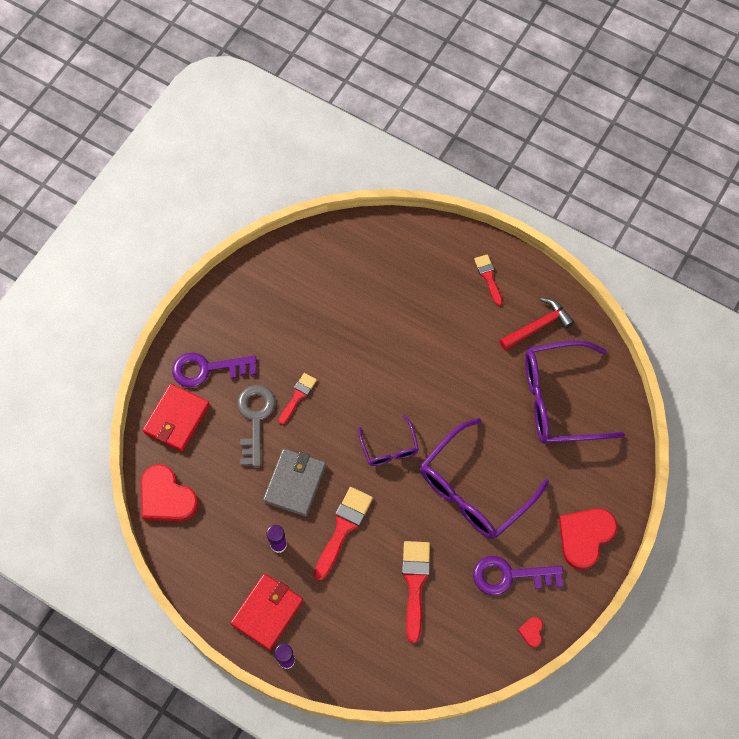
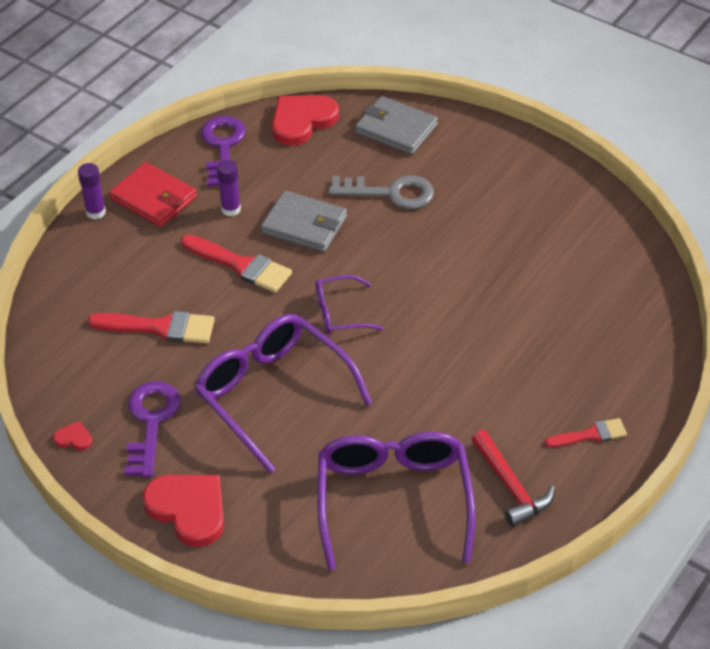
camera: 95 degrees right, 20 degrees down
red wallet [142,384,210,451] -> grey wallet [355,96,438,155]
purple key [172,352,257,388] -> purple key moved to [201,116,246,187]
red brush [278,373,317,425] -> none

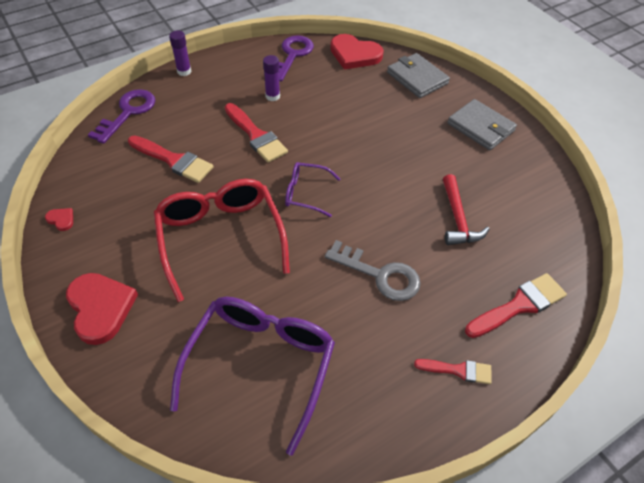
camera: 20 degrees right, 5 degrees up
red wallet [109,162,197,227] -> none
purple key [124,381,181,478] -> purple key moved to [88,89,156,144]
purple glasses [195,314,372,473] -> red glasses [154,179,290,302]
grey wallet [261,191,347,252] -> grey wallet moved to [447,99,517,150]
red heart [272,95,339,146] -> red heart turned 135 degrees counterclockwise [330,34,384,70]
grey key [329,175,434,209] -> grey key moved to [325,240,421,301]
red hammer [471,430,555,527] -> red hammer moved to [443,174,489,245]
none -> red brush [465,273,567,338]

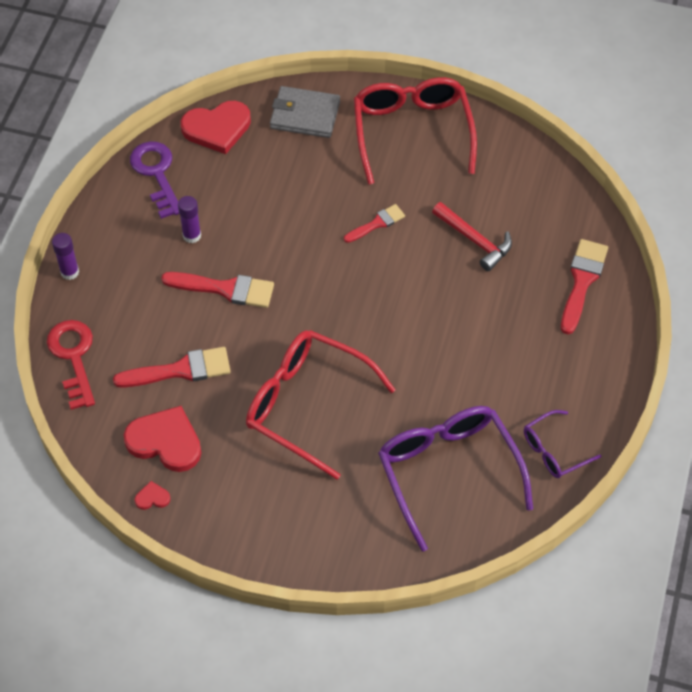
camera: 40 degrees left, 5 degrees up
red heart [66,273,138,345] -> red heart moved to [124,406,201,472]
purple key [88,89,156,144] -> red key [47,320,95,410]
purple glasses [285,162,340,217] -> purple glasses moved to [524,410,601,478]
grey key [325,240,421,301] -> none
red brush [414,359,492,384] -> red brush moved to [344,204,405,243]
grey wallet [447,99,517,150] -> red glasses [354,77,477,185]

